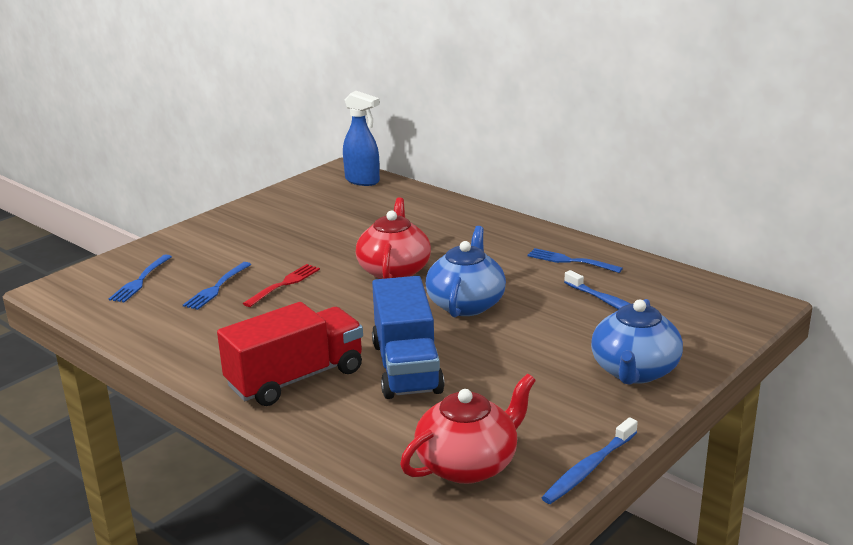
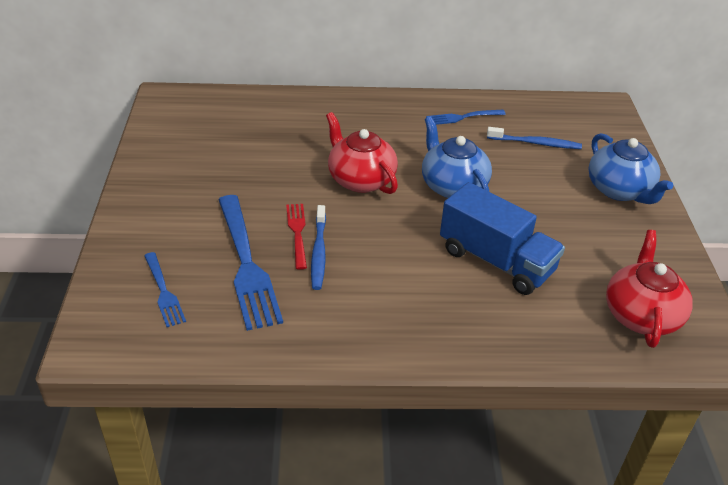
camera: 45 degrees left, 15 degrees up
blue fork [183,262,252,310] -> blue fork [218,195,283,331], size x1.89
red truck [217,302,363,406] -> none
blue spray bottle [343,91,380,186] -> none
blue toothbrush [541,417,638,504] -> blue toothbrush moved to [311,205,326,290]

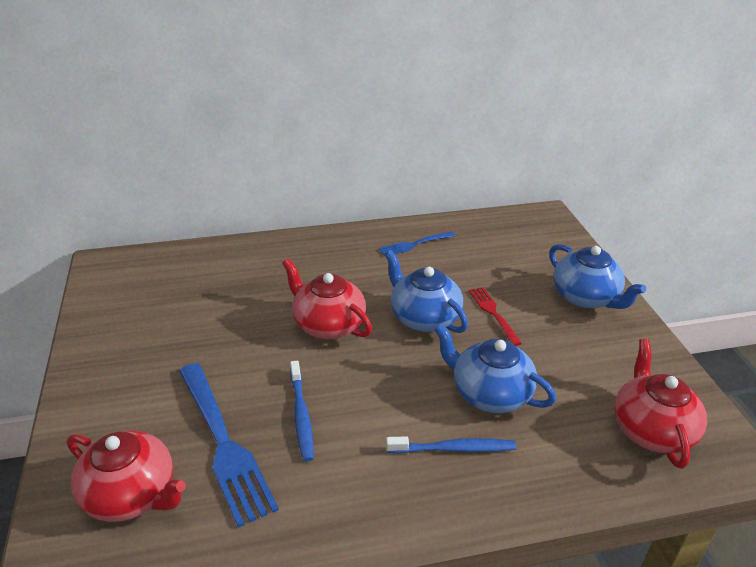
camera: 10 degrees left, 5 degrees down
blue fork [144,252,186,327] -> red teapot [67,430,186,522]
red fork [286,204,307,270] -> red fork moved to [469,287,522,346]
blue truck [440,182,565,295] -> blue teapot [434,324,556,413]
blue toothbrush [487,127,582,149] -> blue toothbrush moved to [386,437,516,453]

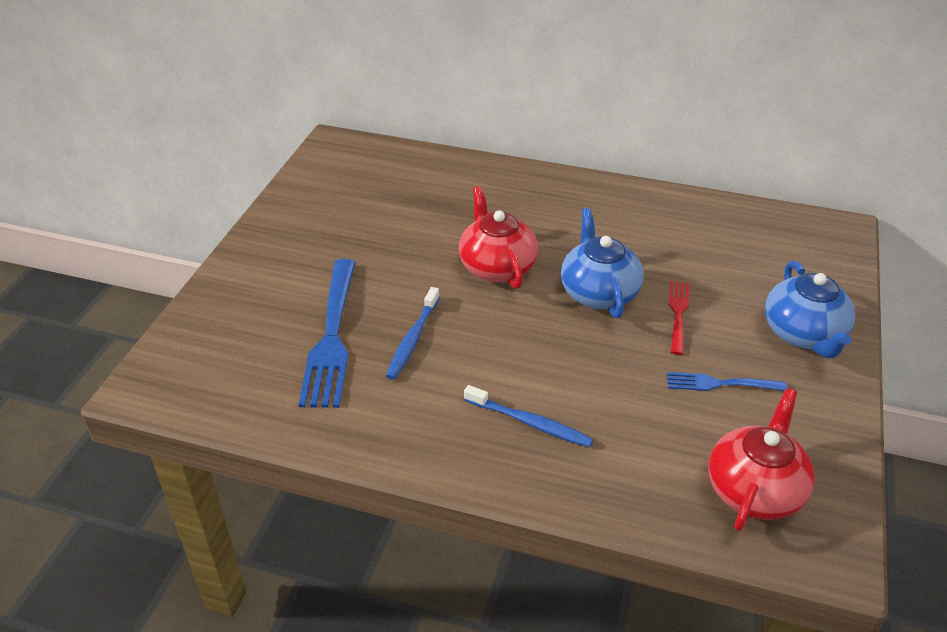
camera: 30 degrees right, 5 degrees up
red teapot [67,430,186,522] -> none
blue fork [379,232,455,257] -> blue fork moved to [667,372,787,391]
blue teapot [434,324,556,413] -> none

